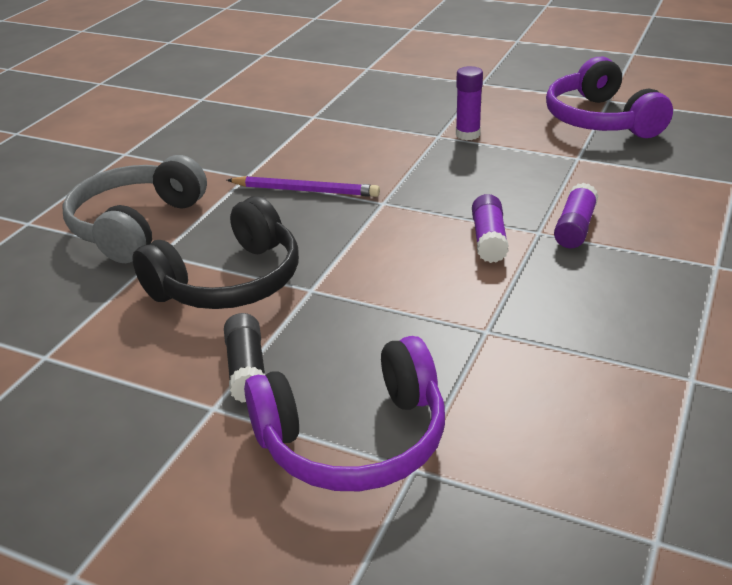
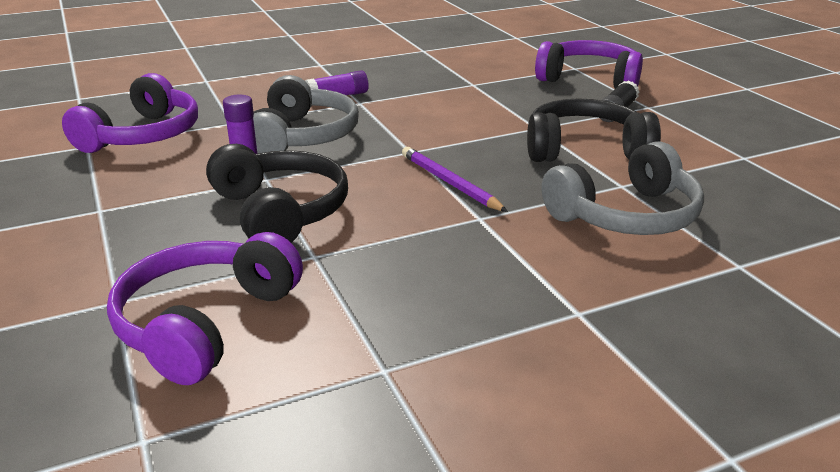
camera: 140 degrees left, 5 degrees down
purple glue stick [472,194,509,263] -> none
none -> purple headphones [107,232,303,385]
none -> black headphones [206,144,348,243]
none -> grey headphones [253,75,359,154]

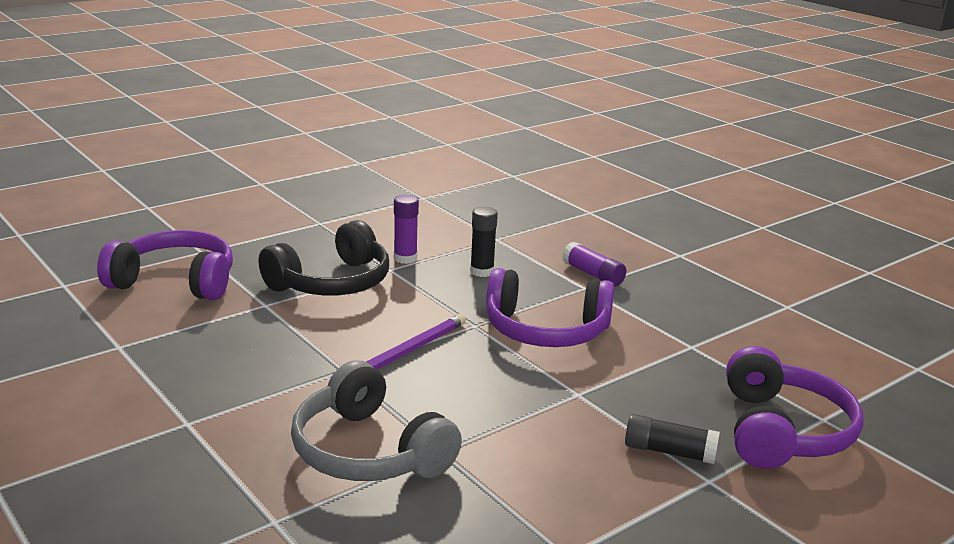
camera: 75 degrees right, 5 degrees down
purple headphones [62,73,198,153] -> purple headphones moved to [486,268,615,347]
grey headphones [253,75,359,154] -> black glue stick [470,207,498,277]
black headphones [527,99,661,162] -> none

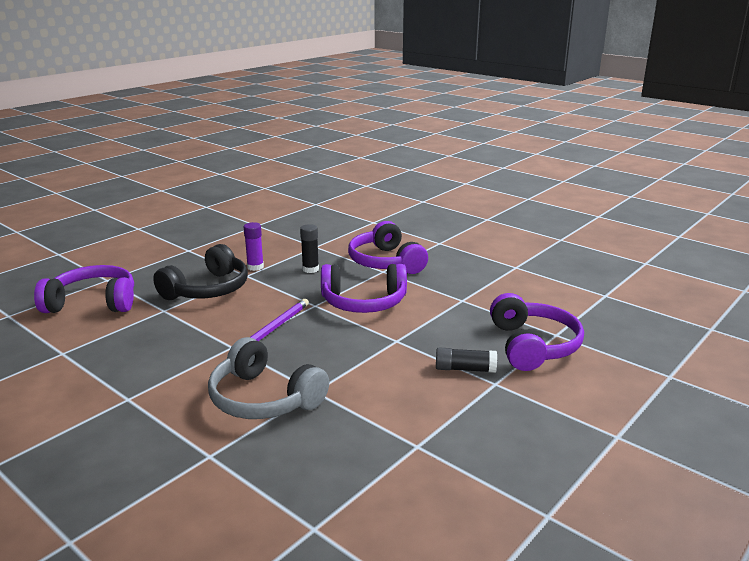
camera: 10 degrees left, 0 degrees up
purple glue stick [562,241,626,287] -> purple headphones [348,221,428,274]

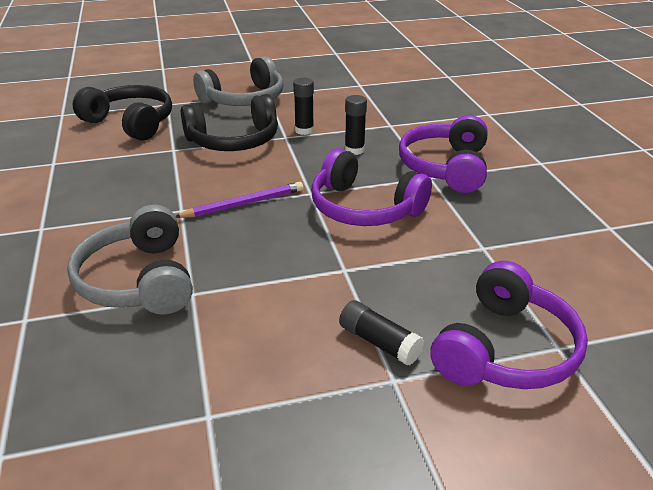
camera: 35 degrees right, 10 degrees up
purple headphones [34,265,134,313] -> black headphones [73,85,172,141]
purple glue stick [244,222,264,271] -> black glue stick [293,78,314,135]
none -> grey headphones [193,56,284,106]

